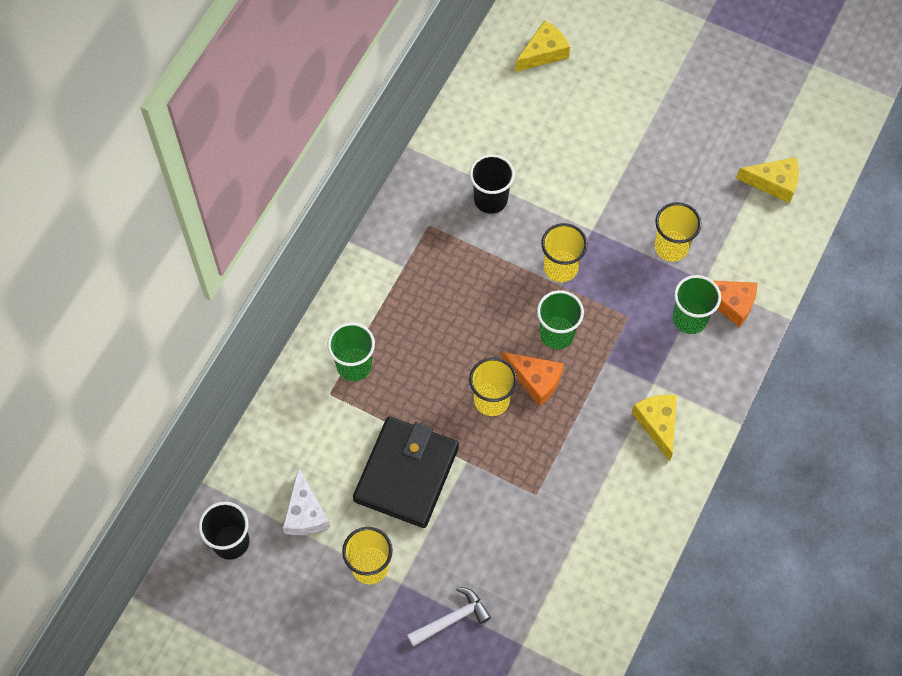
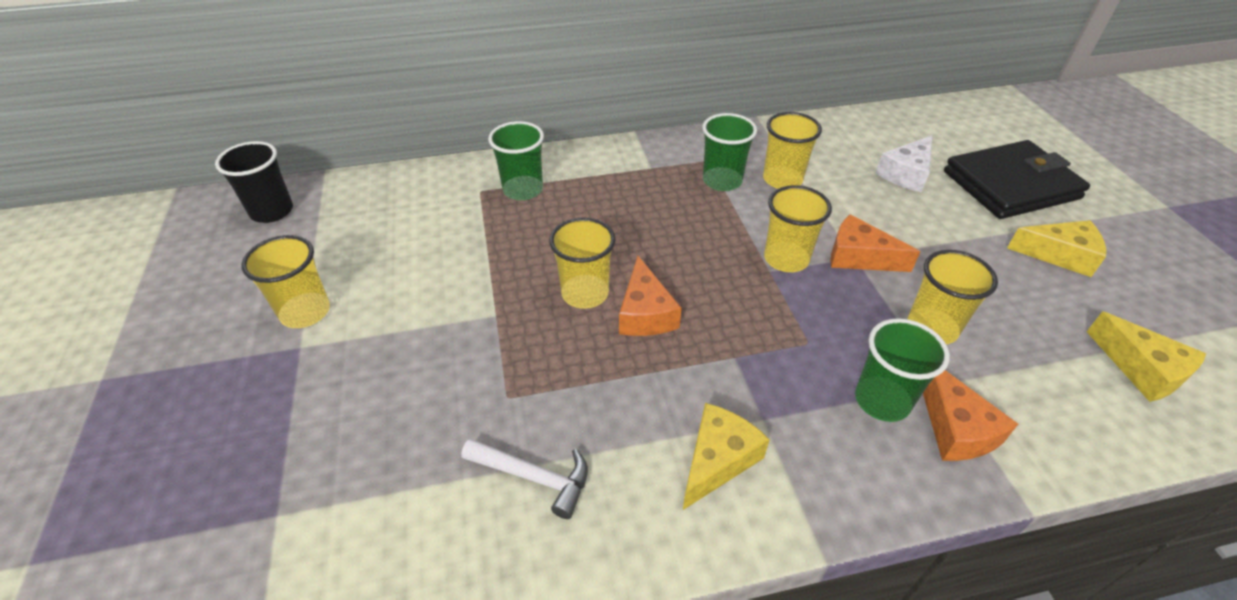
camera: 50 degrees right, 20 degrees down
white cheese [282,467,330,535] -> white cheese moved to [876,135,932,192]
black wallet [353,416,459,528] -> black wallet moved to [944,140,1090,219]
white hammer [407,587,491,647] -> white hammer moved to [462,439,588,519]
black cup [470,154,515,214] -> yellow cup [763,112,822,189]
yellow cheese [515,20,570,72] -> yellow cheese moved to [1007,220,1106,277]
green cup [537,290,584,349] -> green cup moved to [702,113,757,191]
none -> orange cheese [830,214,920,272]

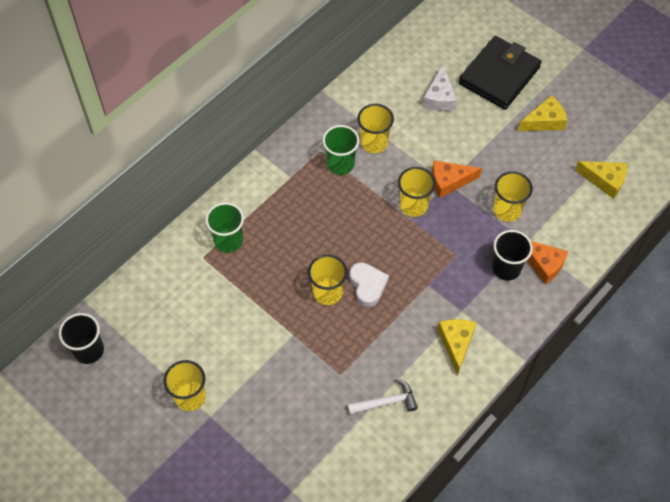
camera: 35 degrees left, 15 degrees up
orange cheese [619,256,682,336] -> white heart [349,262,389,307]
green cup [855,318,950,422] -> black cup [492,230,533,280]

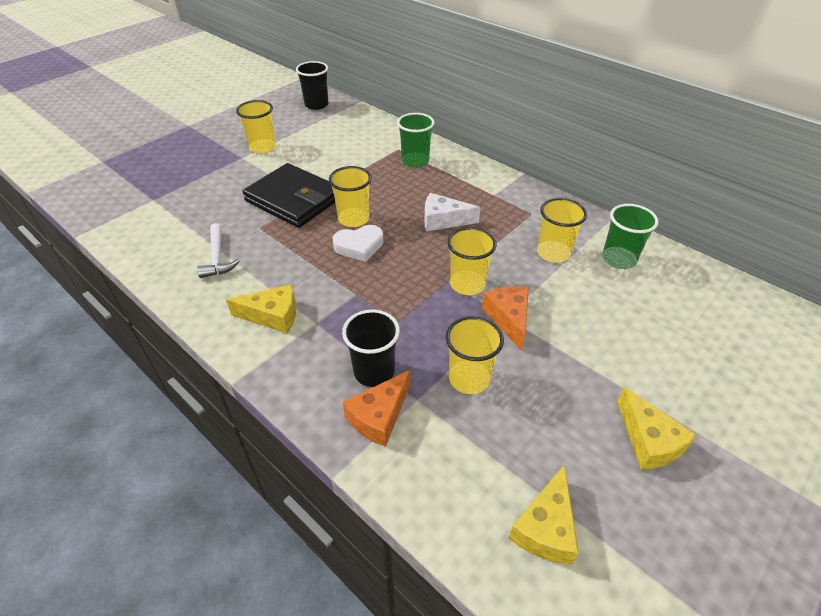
camera: 90 degrees right, 15 degrees down
green cup [322,125,359,175] -> green cup moved to [602,204,658,269]
white cheese [423,65,457,111] -> white cheese moved to [424,193,480,232]
black wallet [459,36,541,110] -> black wallet moved to [243,163,335,228]

